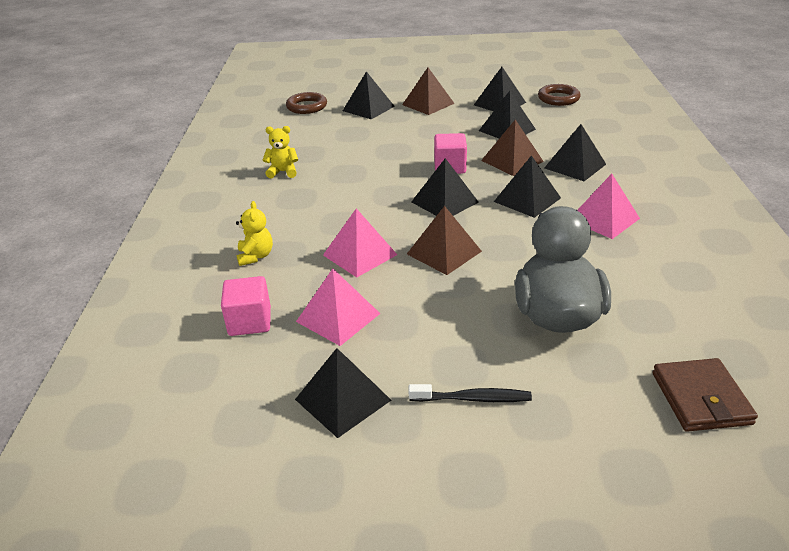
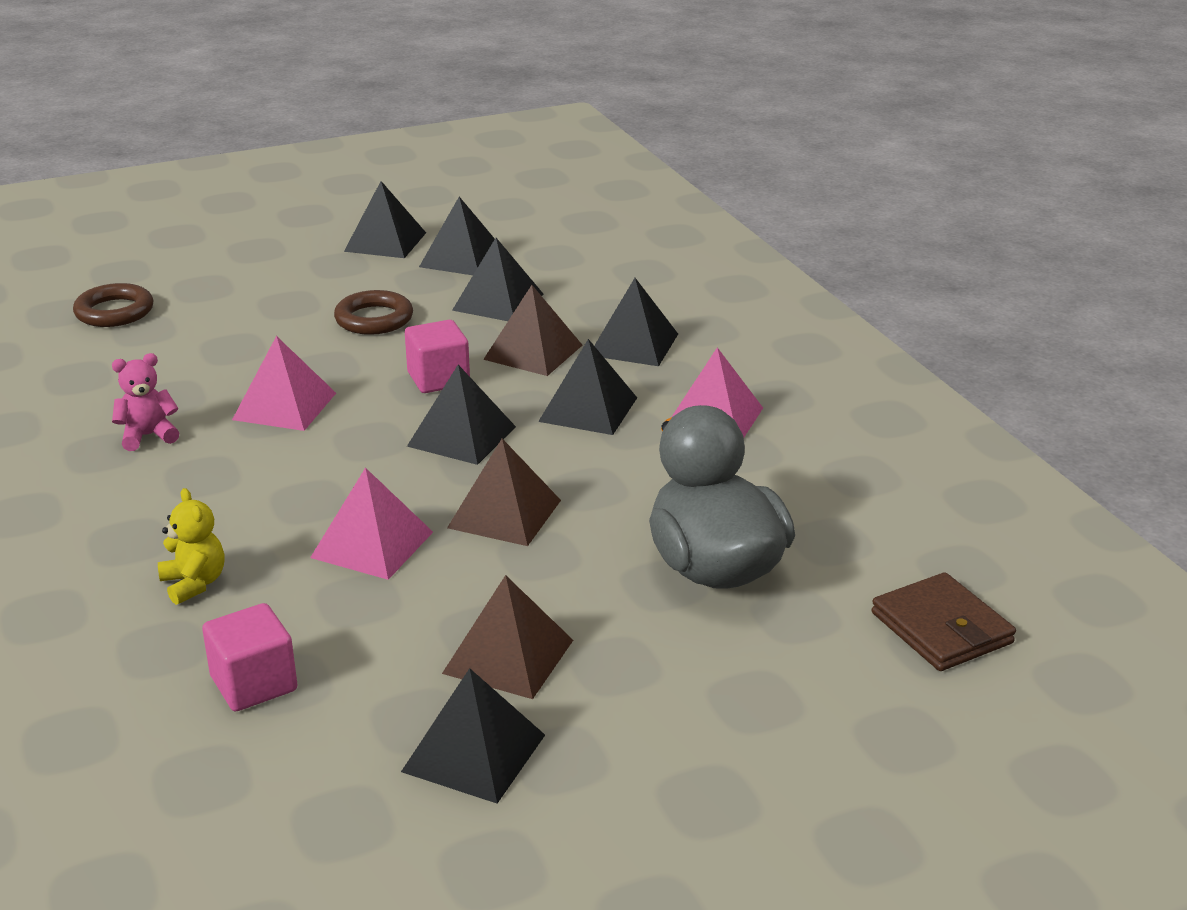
camera: 25 degrees left, 5 degrees down
yellow teddy bear [263,126,298,179] -> pink teddy bear [112,353,179,451]
pink pyramid [296,268,380,346] -> pink pyramid moved to [232,336,336,431]
black pyramid [343,71,395,119] -> black pyramid moved to [344,181,426,258]
brown pyramid [402,68,455,115] -> brown pyramid moved to [442,575,573,699]
black toothbrush [409,384,532,402] -> none
brown ring [538,84,581,106] -> brown ring moved to [334,290,413,335]

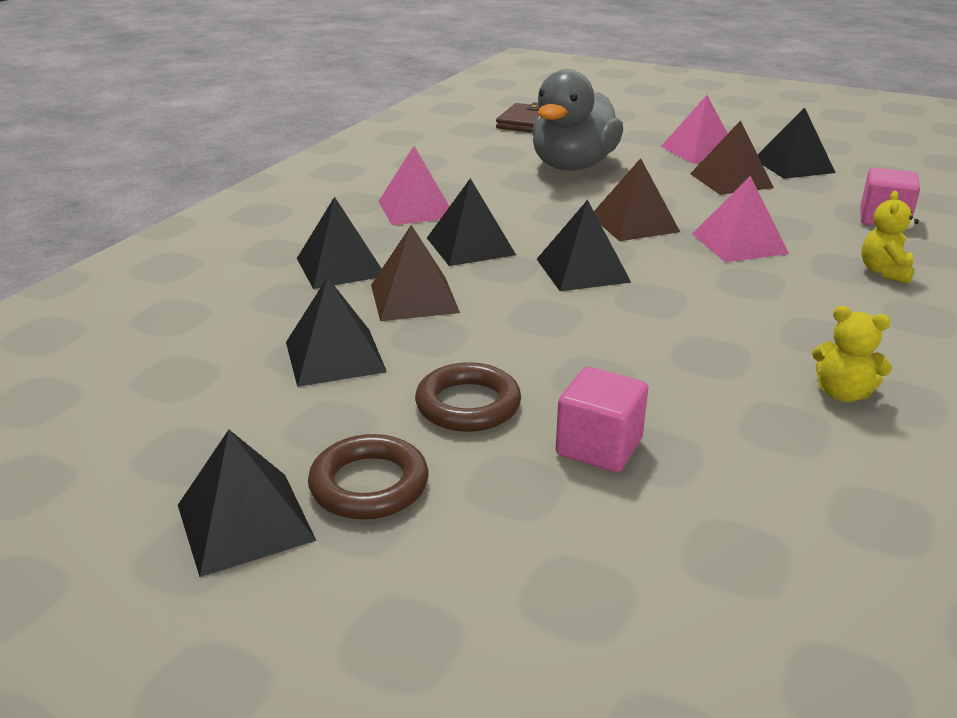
camera: 130 degrees left, 0 degrees up
brown ring [73,283,154,327] -> brown ring moved to [308,434,428,520]
pink teddy bear [112,353,179,451] -> yellow teddy bear [812,306,892,402]
pink pyramid [232,336,336,431] -> pink pyramid moved to [661,95,728,164]
pink cube [405,320,470,393] -> pink cube moved to [556,367,648,473]
black pyramid [419,197,495,275] -> none

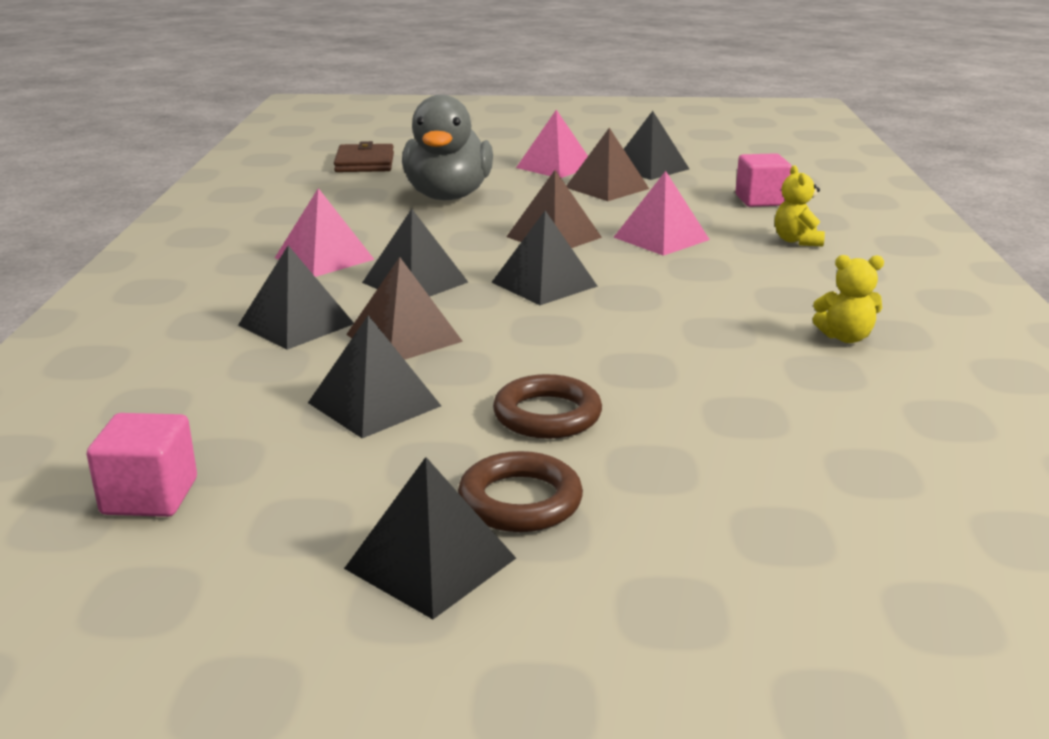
camera: 25 degrees left, 5 degrees down
pink cube [556,367,648,473] -> pink cube moved to [87,413,197,517]

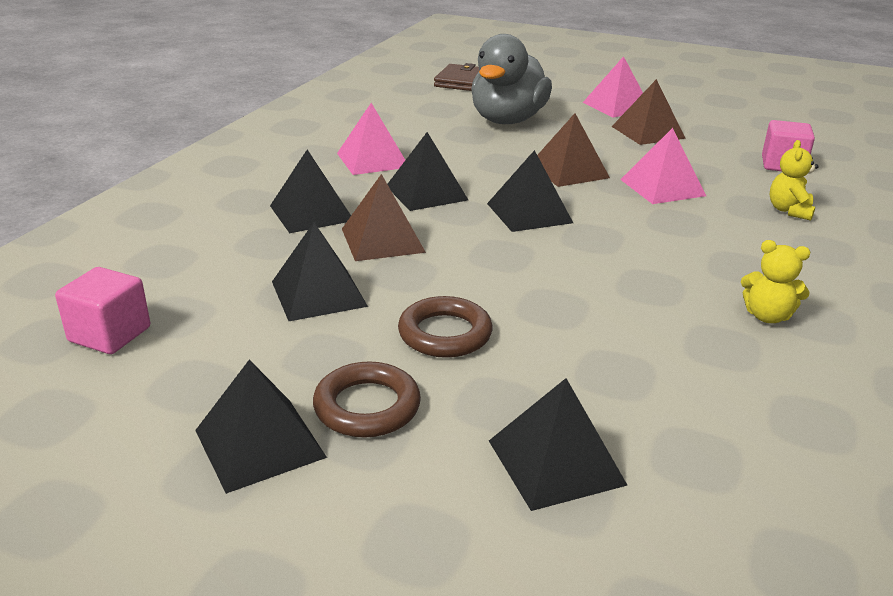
camera: 20 degrees right, 5 degrees up
black pyramid [624,111,689,180] -> black pyramid moved to [489,378,628,511]

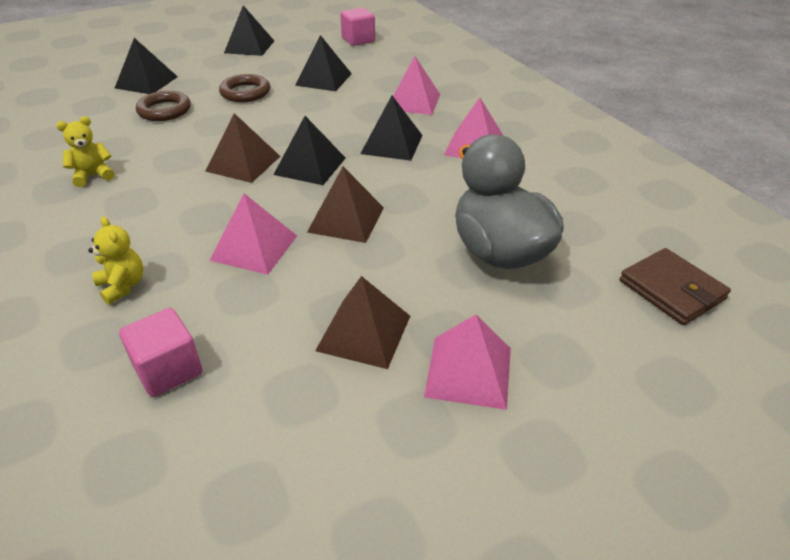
camera: 130 degrees right, 10 degrees up
black pyramid [270,150,351,233] -> pink pyramid [393,56,440,115]
brown ring [313,361,421,438] -> brown ring moved to [136,91,191,121]
brown pyramid [342,174,426,261] -> brown pyramid moved to [206,113,280,183]

